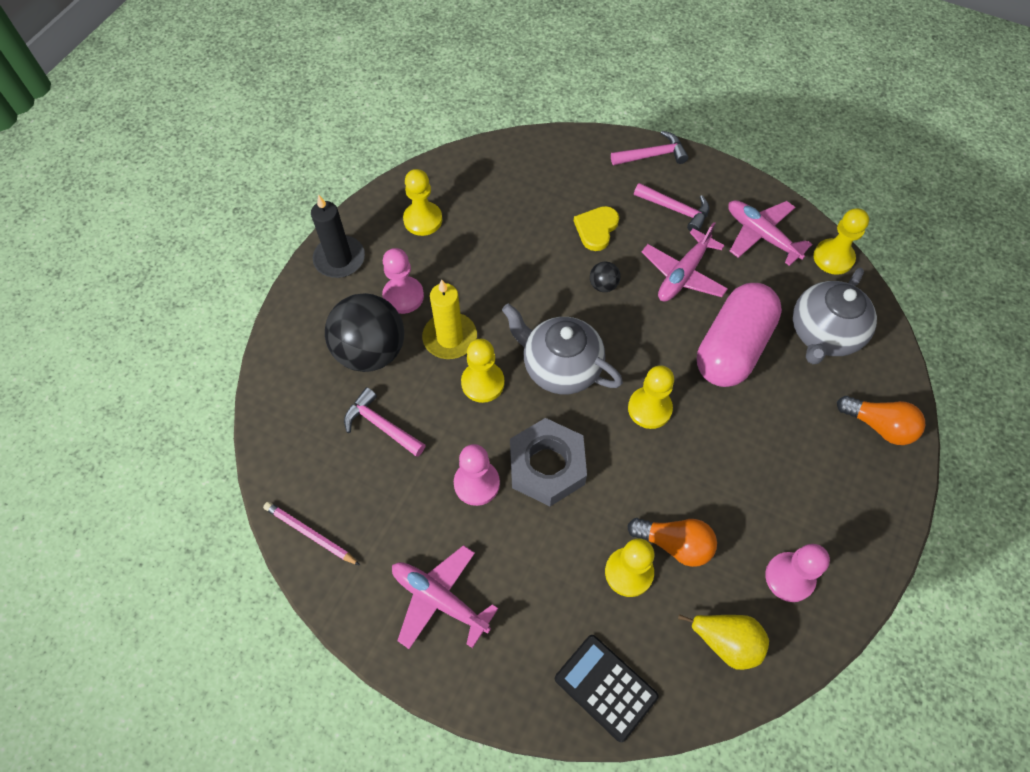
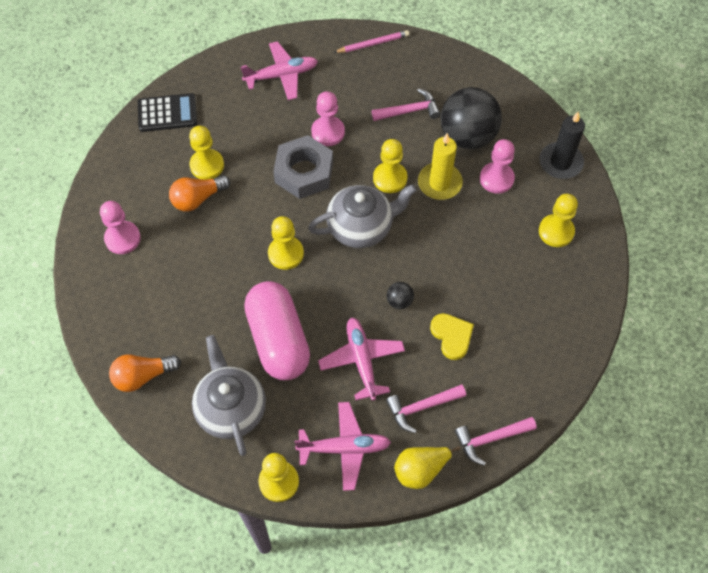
camera: 130 degrees right, 0 degrees up
pink hammer [611,131,688,165] -> pink hammer turned 45 degrees clockwise [455,417,537,466]
yellow pear [678,615,769,670] -> yellow pear moved to [394,446,460,489]

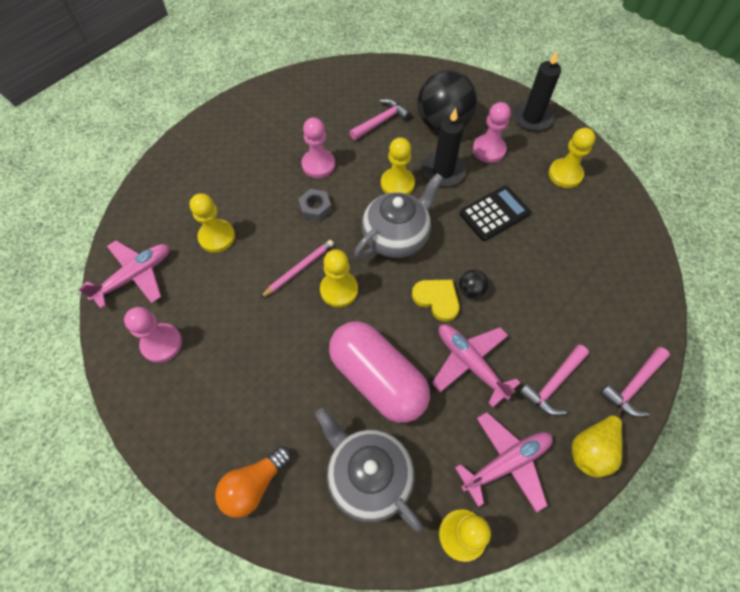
camera: 25 degrees left, 0 degrees up
black calculator [138,93,197,132] -> black calculator moved to [459,186,531,241]
orange light bulb [169,175,230,212] -> none
pink plane [240,41,318,100] -> pink plane moved to [78,241,170,309]
grey nut [273,135,333,199] -> grey nut [298,189,332,221], size x0.52
pink pencil [333,30,409,53] -> pink pencil moved to [260,240,334,298]
yellow candle [418,133,463,200] -> black candle [422,108,466,187]
yellow heart [430,313,474,360] -> yellow heart moved to [412,280,459,322]

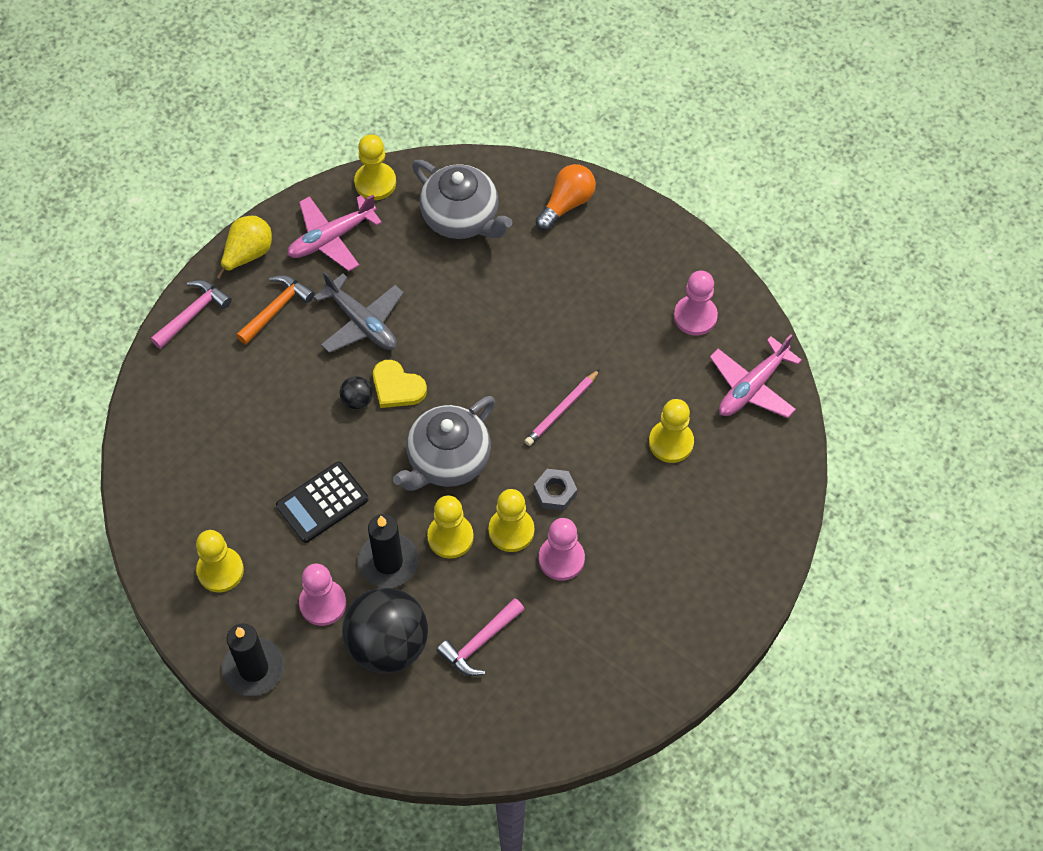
camera: 175 degrees right, 0 degrees up
yellow pawn [320,249,358,307] -> yellow pawn moved to [488,489,534,552]
pink capsule [329,321,430,423] -> none
pink plane [432,324,520,408] -> grey plane [313,271,404,353]
pink hammer [519,345,589,416] -> orange hammer [236,275,315,345]

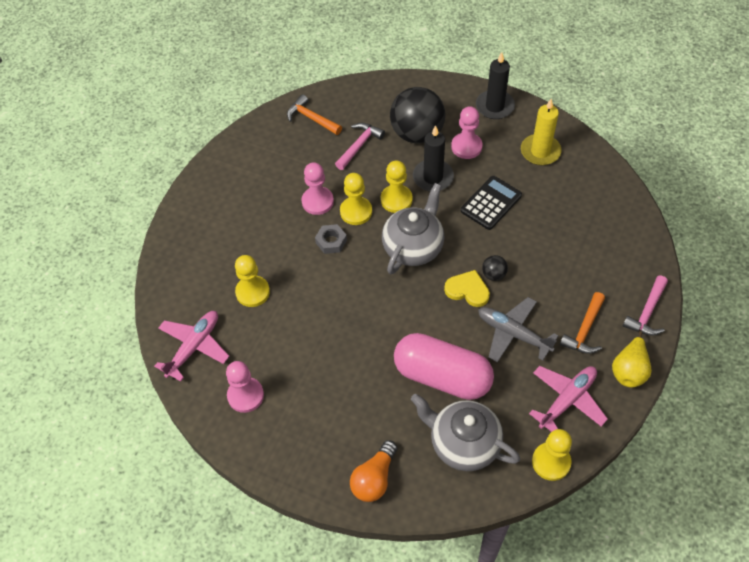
camera: 170 degrees right, 5 degrees down
yellow pawn [196,530,244,592] -> yellow candle [521,99,562,165]
pink pencil [525,369,600,446] -> none
none -> orange hammer [287,94,342,135]
none -> pink capsule [394,333,494,400]

